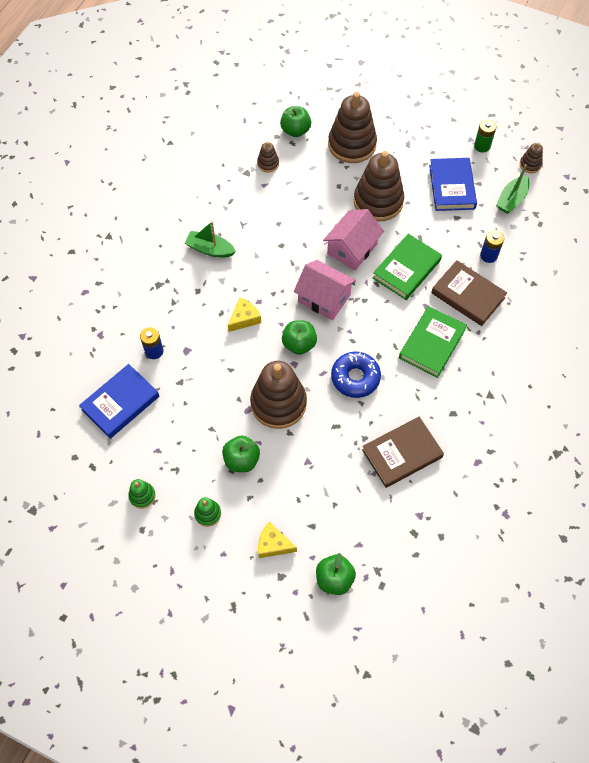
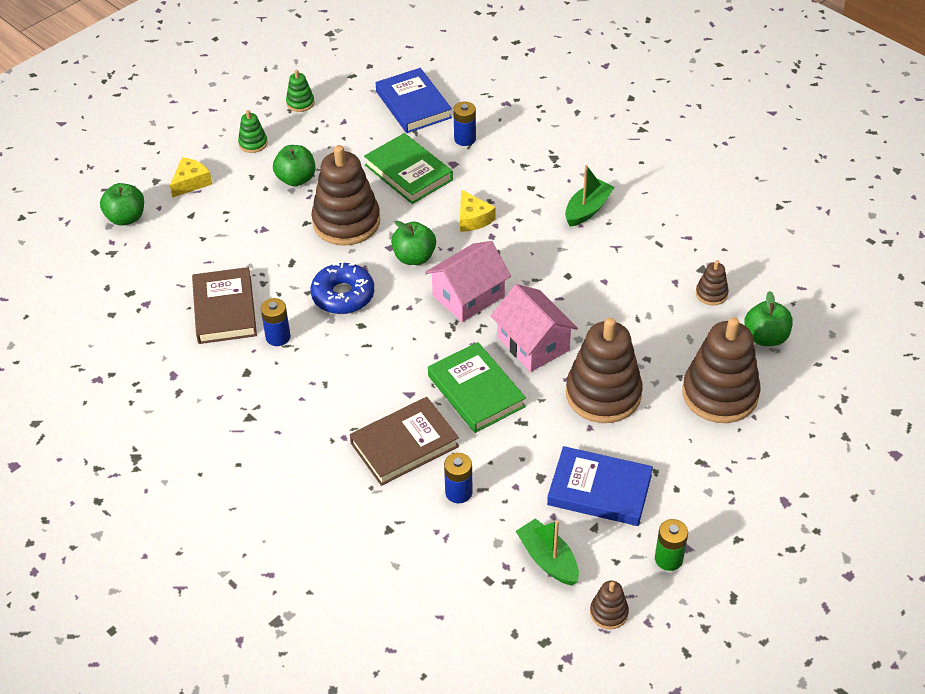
camera: 110 degrees right, 15 degrees down
green book [399,306,467,378] -> green book moved to [364,133,453,204]
none -> blue battery [260,298,291,346]

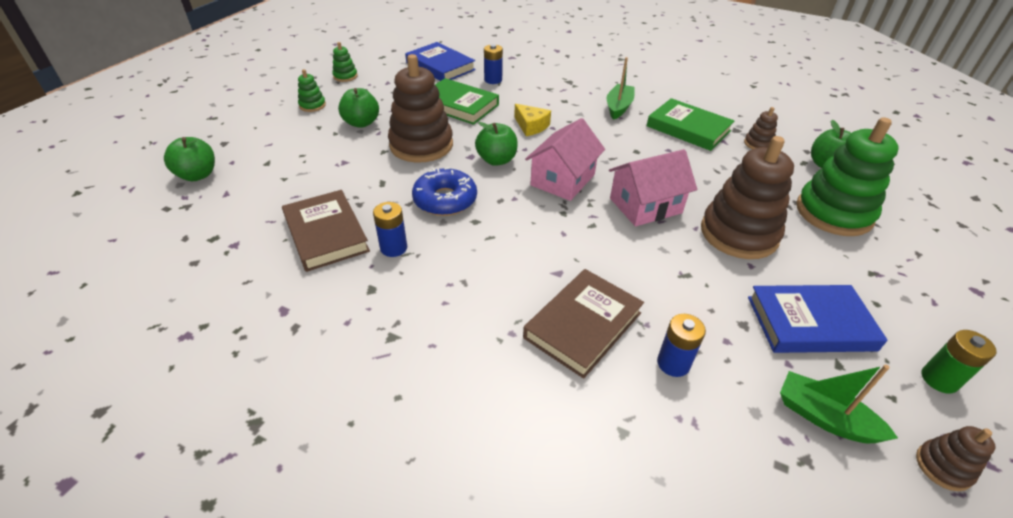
camera: 20 degrees left, 5 degrees down
yellow cheese [170,157,212,197] -> none
green book [428,342,526,433] -> green book moved to [647,98,734,151]
pink house [491,284,578,372] -> pink house turned 60 degrees counterclockwise [609,149,697,226]
brown stacking toy [682,317,761,423] -> green stacking toy [796,117,899,236]

